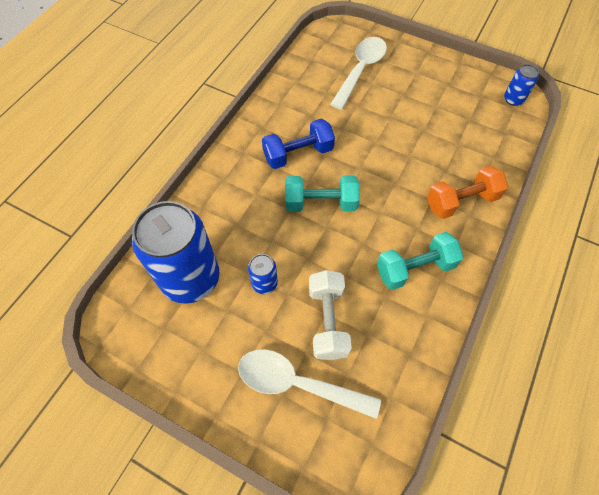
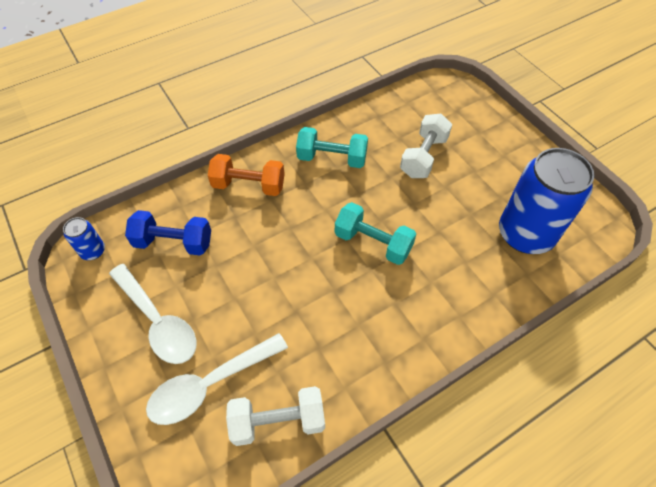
camera: 150 degrees left, 5 degrees down
white spoon [238,349,381,419] -> white spoon moved to [109,264,197,364]
blue can [248,254,278,294] -> none
blue dumbbell [262,119,335,169] -> blue dumbbell moved to [125,210,211,256]
none -> white dumbbell [226,386,325,446]

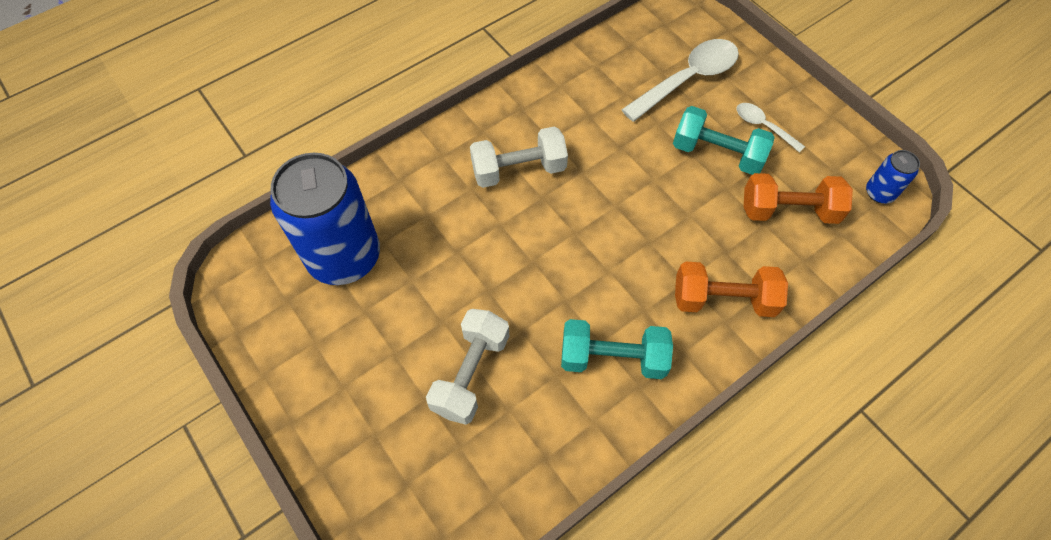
camera: 175 degrees right, 5 degrees up
white spoon [109,264,197,364] -> white spoon [737,103,805,153], size x0.53
blue dumbbell [125,210,211,256] -> orange dumbbell [744,173,853,224]
white dumbbell [226,386,325,446] -> white dumbbell moved to [470,126,568,188]
turquoise dumbbell [335,202,416,265] -> turquoise dumbbell moved to [673,106,775,175]

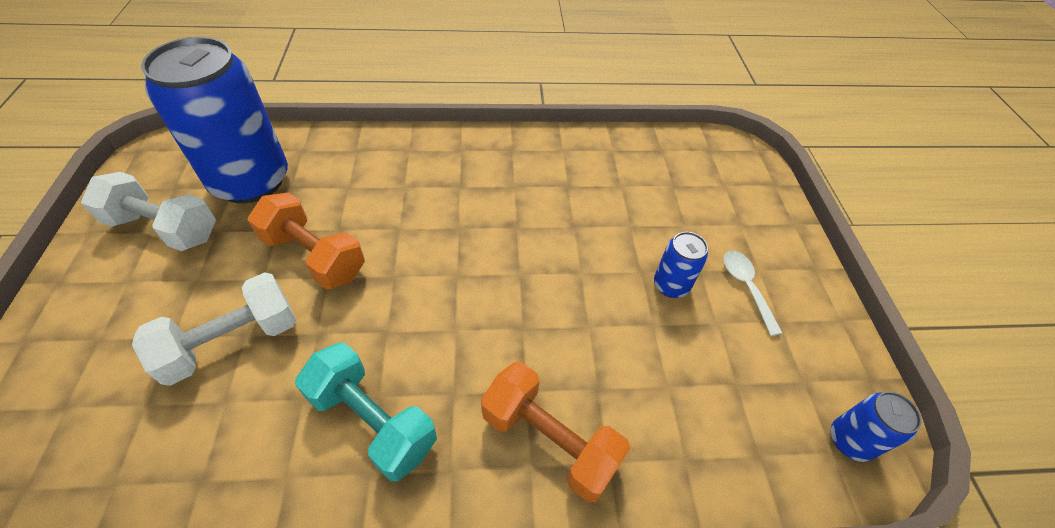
camera: 30 degrees right, 10 degrees down
white dumbbell [470,126,568,188] -> white dumbbell moved to [81,172,216,251]
white spoon [621,39,739,122] -> none
turquoise dumbbell [673,106,775,175] -> blue can [654,232,708,298]
orange dumbbell [744,173,853,224] -> orange dumbbell moved to [248,192,365,290]

